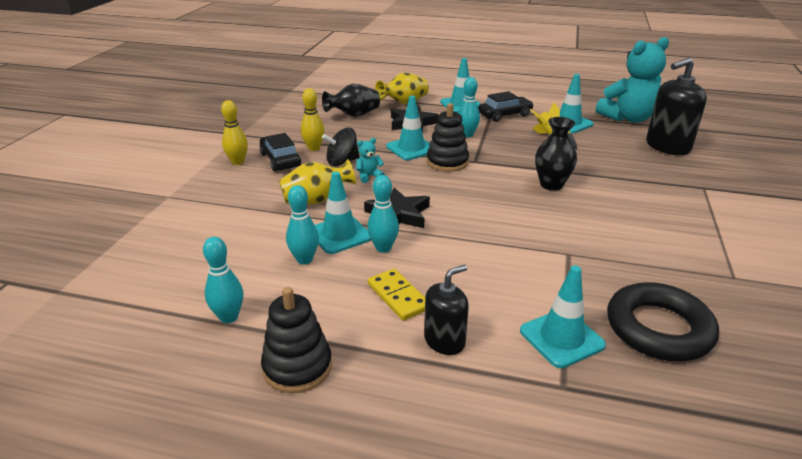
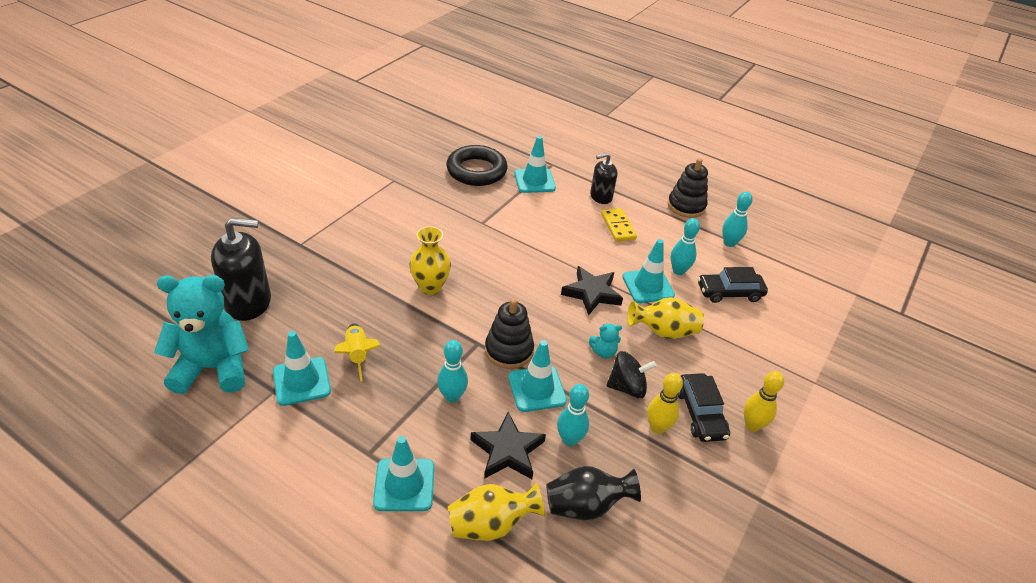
camera: 165 degrees left, 10 degrees up
turquoise bowling pin [367,175,399,253] -> turquoise bowling pin moved to [557,384,589,446]
black car [478,91,534,122] -> black car moved to [698,267,768,303]
black vase [535,117,577,191] -> yellow vase [409,226,451,295]

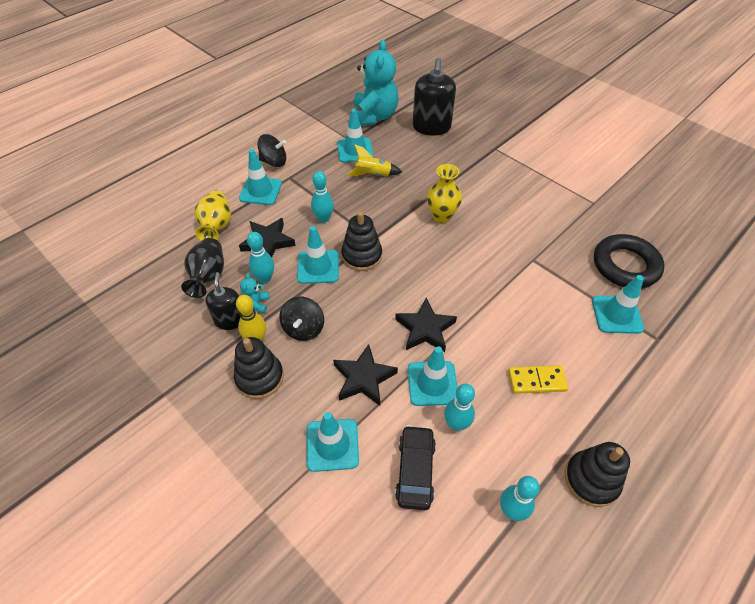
camera: 105 degrees right, 10 degrees up
turquoise teddy bear [589,324,622,358] -> turquoise teddy bear moved to [240,273,269,313]
black soap dispenser [590,153,617,204] -> black soap dispenser moved to [205,272,241,330]
yellow vase [627,297,704,339] -> black star [333,344,398,406]
black car [677,373,730,442] -> black stacking toy [234,337,284,399]
yellow bowling pin [744,371,784,432] -> none
none -> black spinning top [258,134,286,167]
none -> turquoise traffic cone [307,412,359,472]

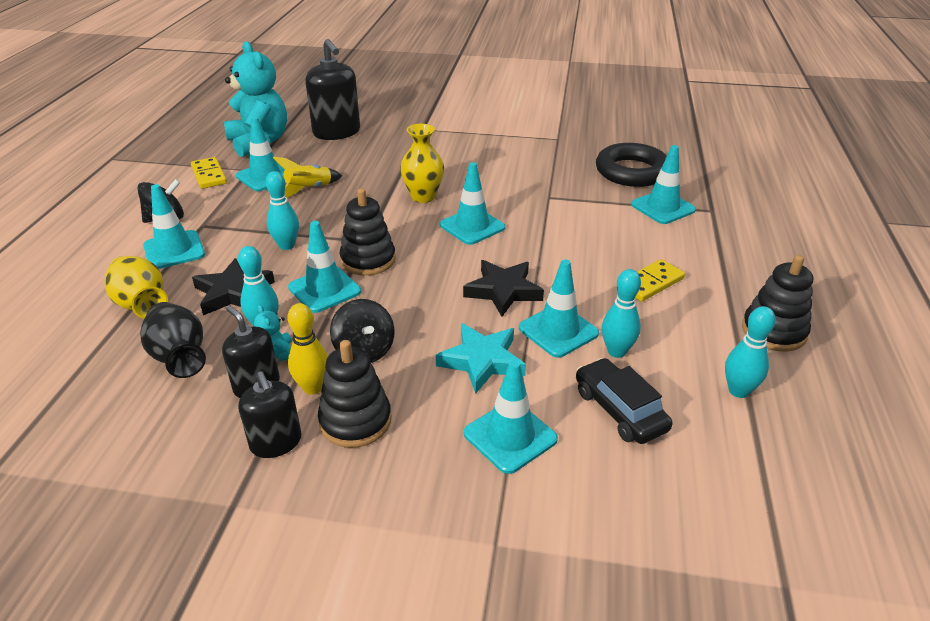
camera: 35 degrees left, 15 degrees down
black star [333,344,398,406] -> turquoise star [436,323,526,394]
none -> yellow domino [191,157,227,189]
none -> black soap dispenser [238,371,301,458]
none -> turquoise traffic cone [440,162,505,245]

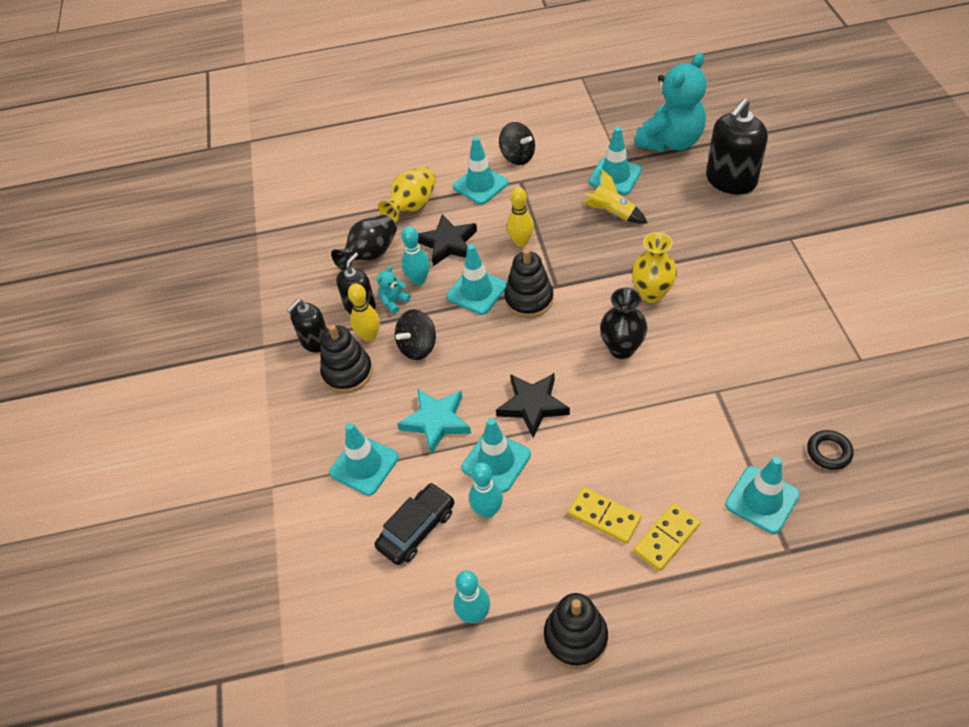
camera: 75 degrees right, 15 degrees up
yellow domino [191,157,227,189] -> yellow domino moved to [633,503,700,571]
turquoise bowling pin [265,171,299,250] -> yellow bowling pin [507,187,534,247]
turquoise traffic cone [440,162,505,245] -> black vase [600,288,648,359]
black ring [596,143,667,187] -> black ring [807,430,854,470], size x0.48

